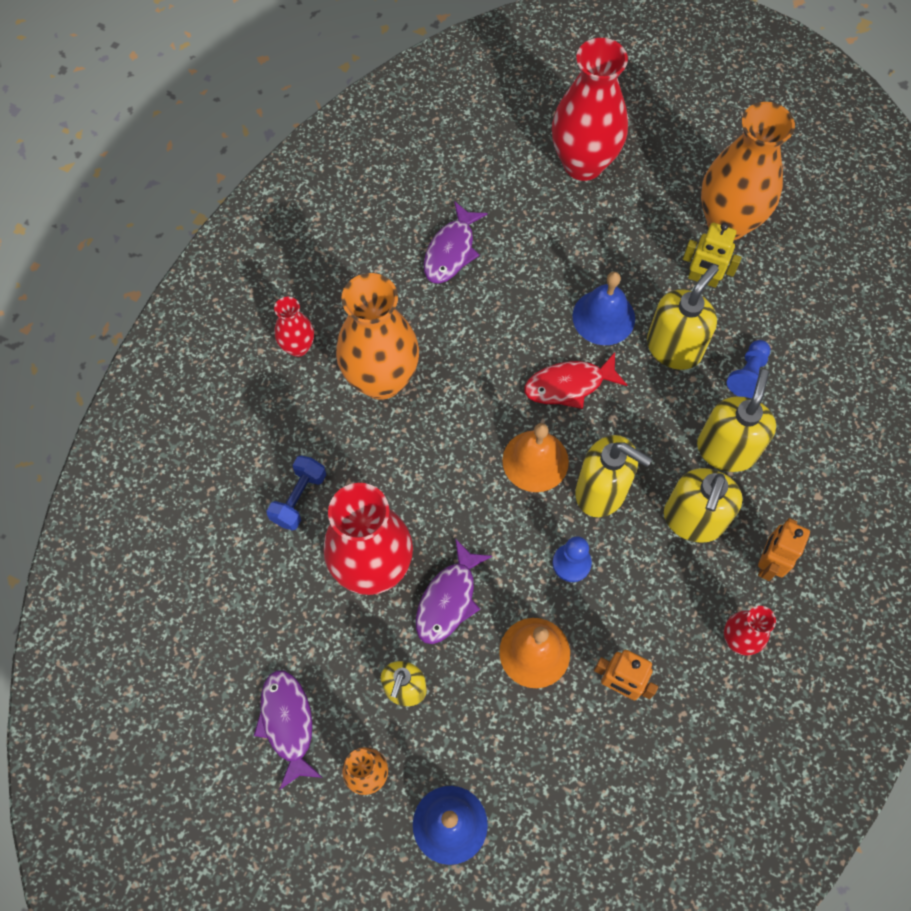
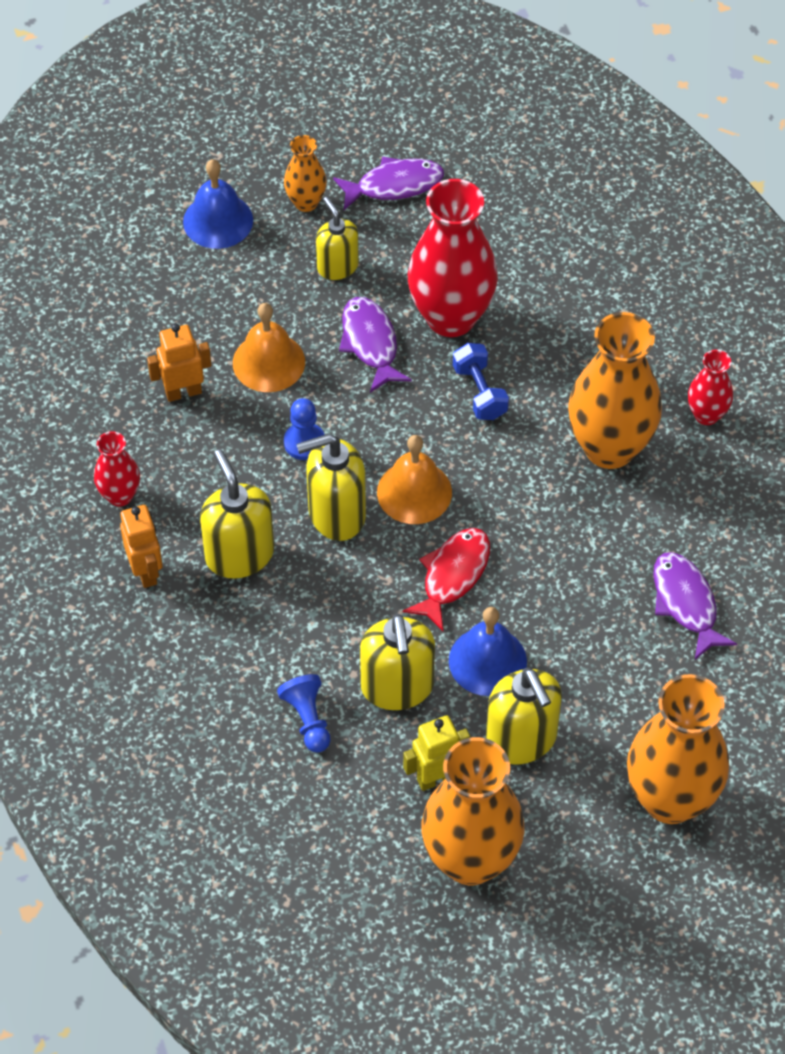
camera: 135 degrees right, 10 degrees down
purple fish [254,670,323,790] -> purple fish turned 45 degrees counterclockwise [333,156,444,210]
blue dumbbell [266,455,326,531] -> blue dumbbell moved to [453,343,509,420]
red vase [552,38,628,181] -> orange vase [627,674,729,824]
yellow soap dispenser [697,369,776,472] -> yellow soap dispenser moved to [486,668,562,764]

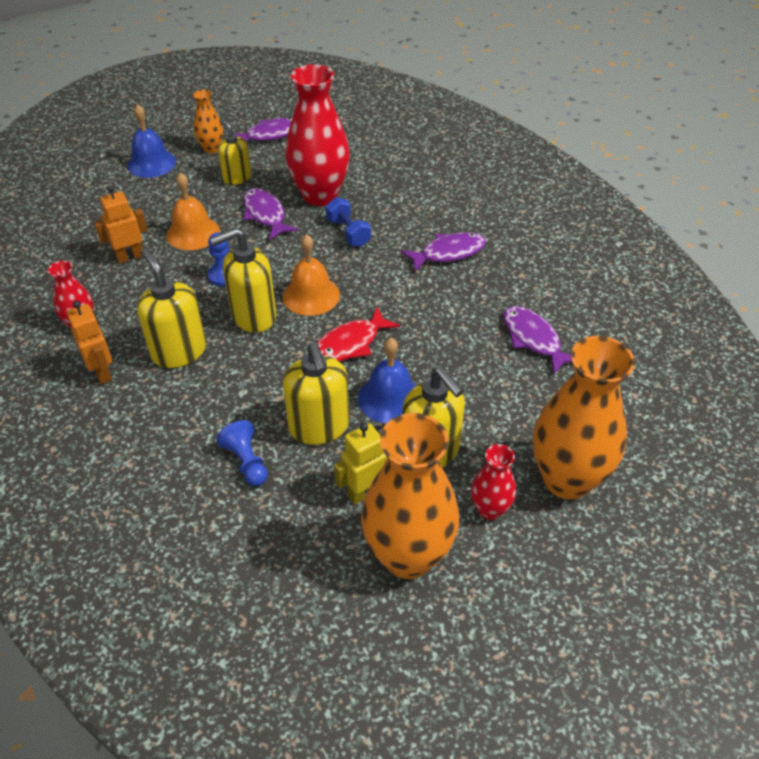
camera: 10 degrees left, 10 degrees down
red fish [403,528,490,631] -> red fish turned 150 degrees counterclockwise [317,307,400,362]
orange vase [568,312,662,469] -> purple fish [401,232,486,271]
red vase [688,350,733,425] -> red vase moved to [471,444,516,520]

